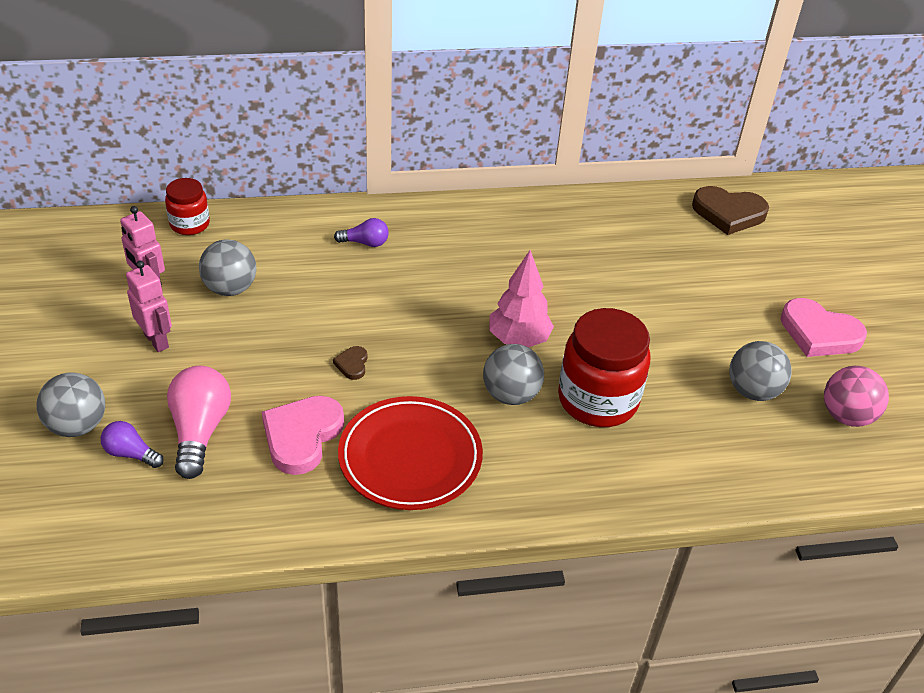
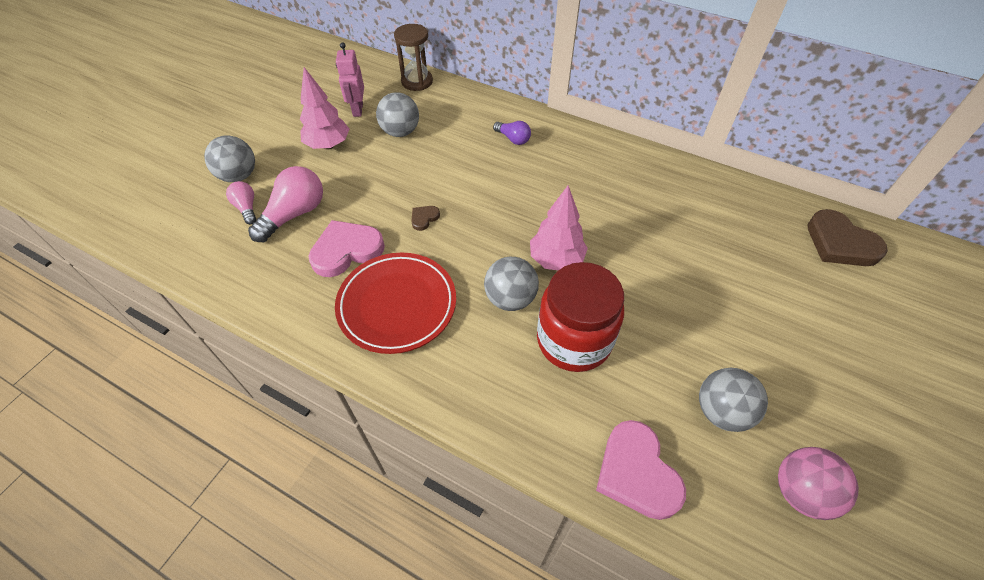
camera: 40 degrees right, 10 degrees up
purple light bulb [101,421,164,468] -> pink light bulb [226,181,256,224]
pink robot [126,261,172,352] -> pink tree [300,67,349,150]
red jar [165,178,210,235] -> brown hourglass [394,24,433,91]
pink heart [781,298,867,357] -> pink heart moved to [596,420,686,520]

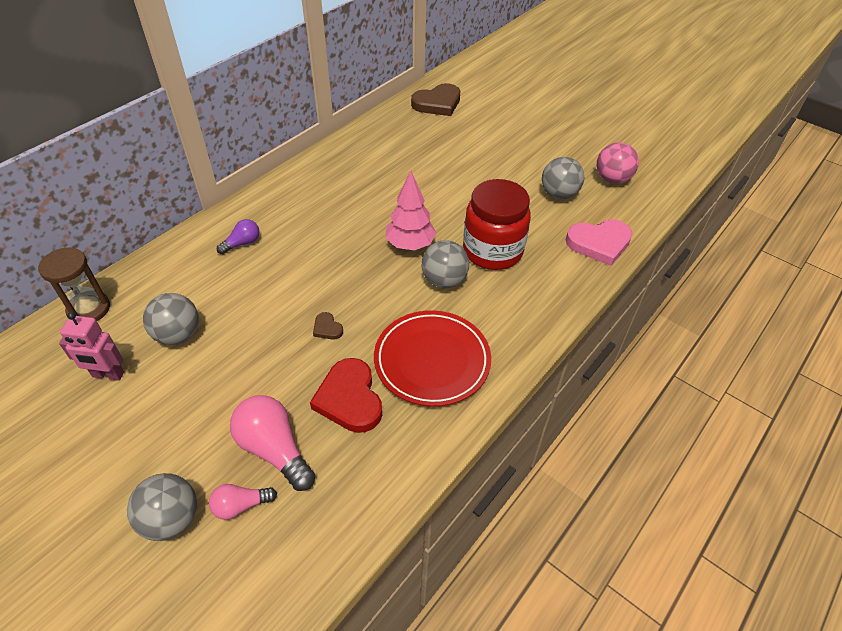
camera: 80 degrees left, 5 degrees down
pink tree [300,67,349,150] -> none
pink heart [309,220,385,277] -> red heart [310,358,382,433]

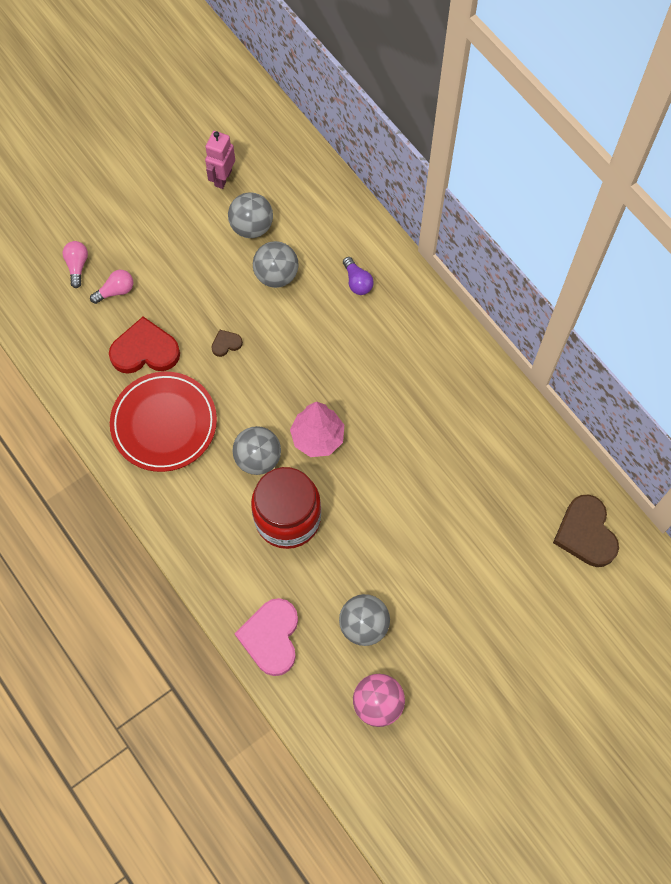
camera: 105 degrees right, 20 degrees up
brown hourglass [38,248,110,321] -> none
grey ball [127,473,197,541] -> grey ball moved to [253,241,299,288]
pink light bulb [230,395,315,491] -> pink light bulb [90,270,133,304], size x0.56

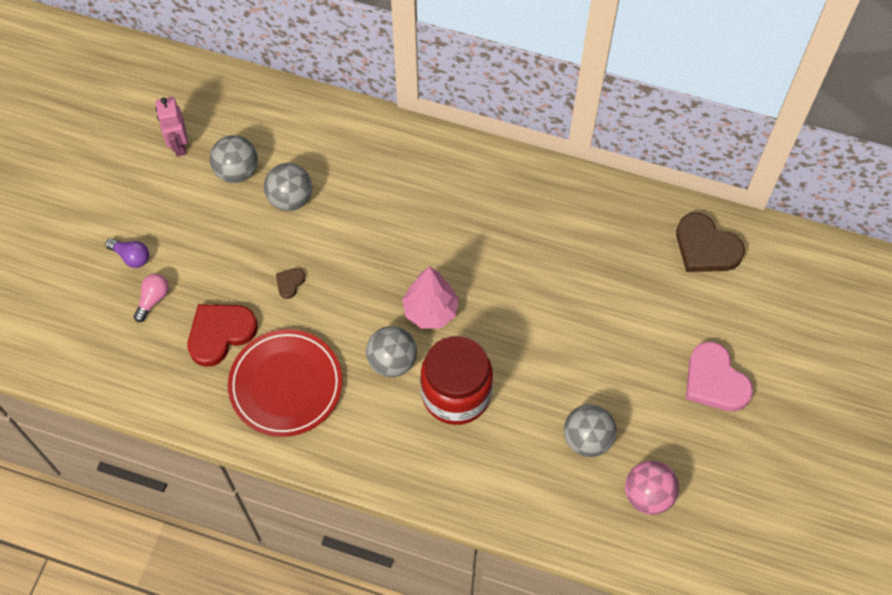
camera: 35 degrees left, 5 degrees down
pink light bulb [63,241,88,288] -> none
pink heart [234,598,298,676] -> pink heart moved to [686,342,753,412]
purple light bulb [343,257,374,295] -> purple light bulb moved to [106,238,149,268]

